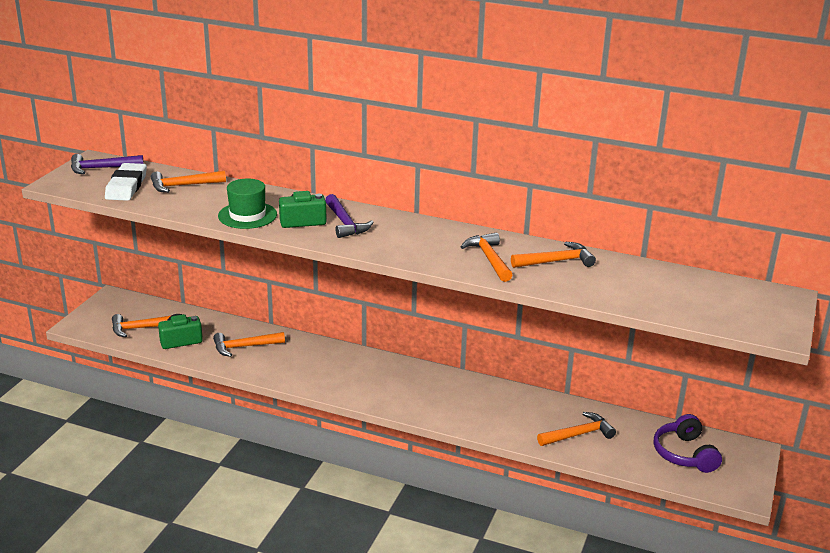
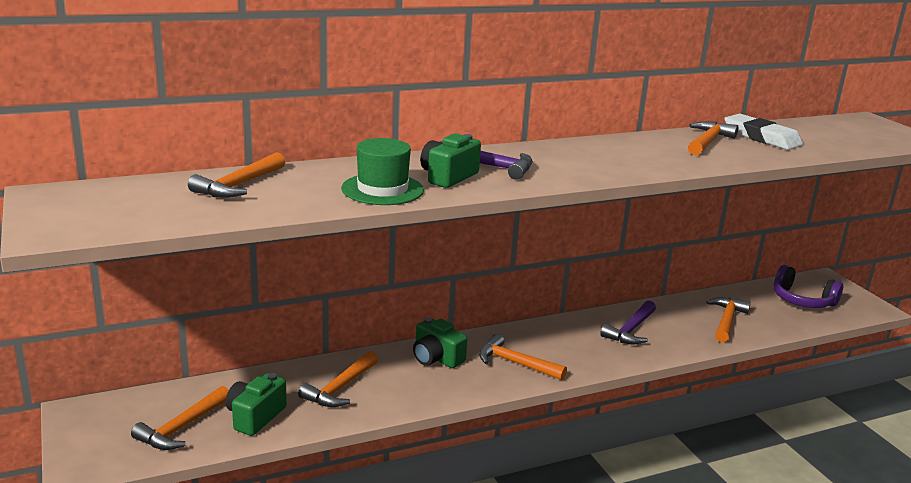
camera: 45 degrees left, 5 degrees down
purple hammer [71,154,144,174] -> purple hammer moved to [600,301,656,345]
white eraser [105,163,147,201] -> white eraser moved to [724,114,803,150]
orange hammer [461,232,513,282] -> orange hammer moved to [479,334,567,381]
none -> green camera [413,317,467,368]

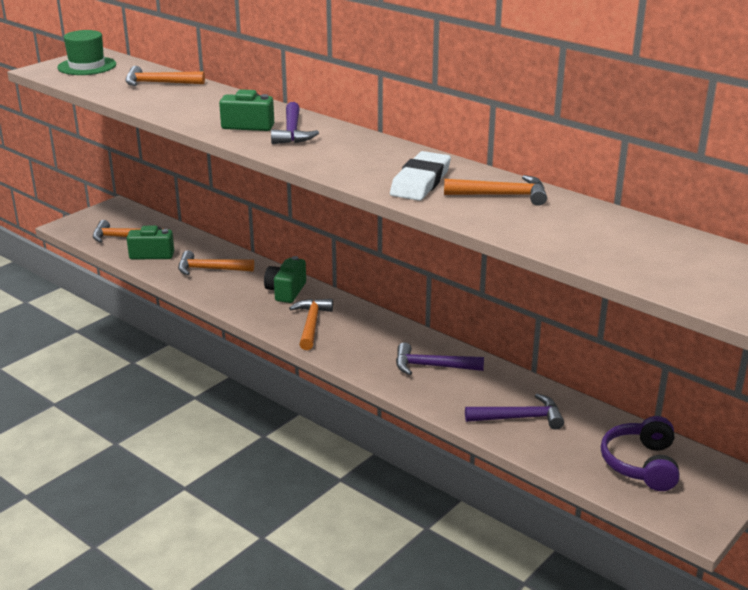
camera: 65 degrees right, 5 degrees up
green hat [341,138,424,205] -> green hat moved to [57,30,116,75]
orange hammer [706,297,751,343] -> purple hammer [465,394,564,429]
white eraser [724,114,803,150] -> white eraser moved to [390,151,451,201]

